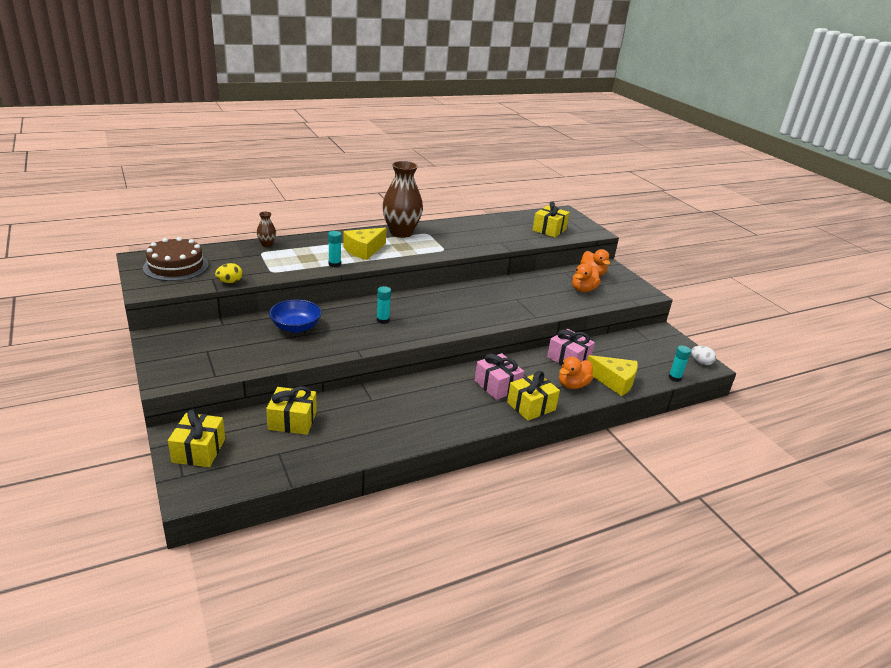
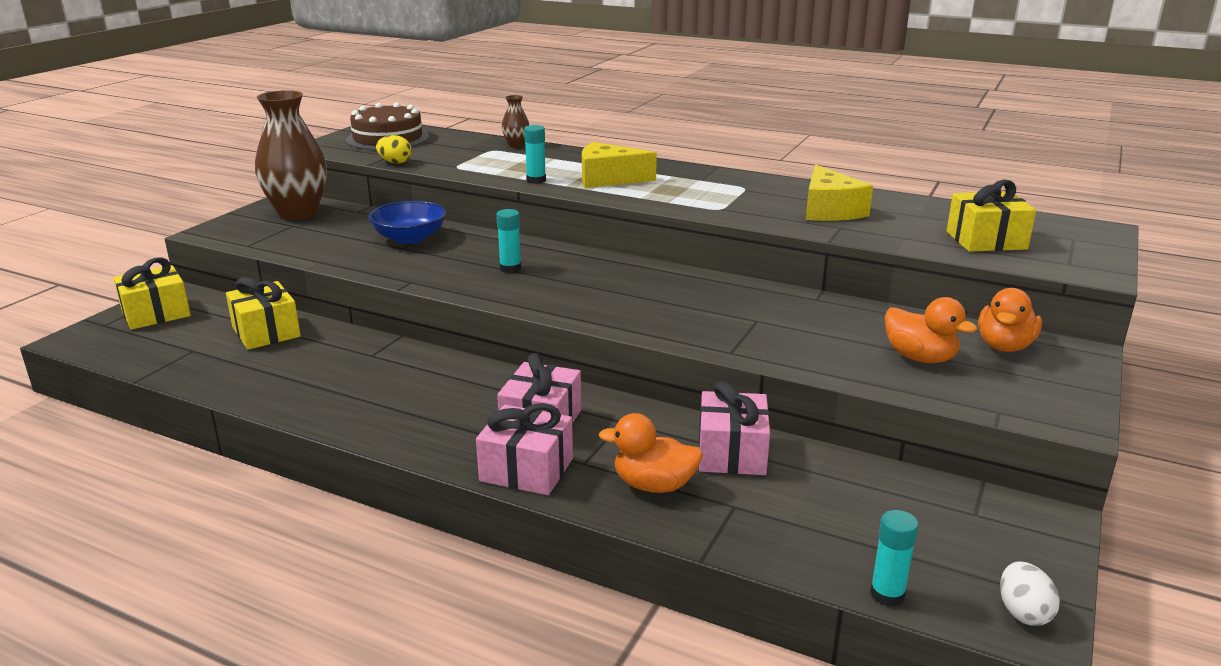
camera: 55 degrees right, 5 degrees down
brown vase [382,161,423,238] -> brown vase moved to [255,90,327,220]
yellow gift [507,371,560,421] -> pink gift [476,403,573,495]
orange duck [572,264,601,292] -> orange duck turned 135 degrees counterclockwise [885,297,977,363]
yellow cheese [587,355,638,396] -> yellow cheese moved to [806,165,873,221]

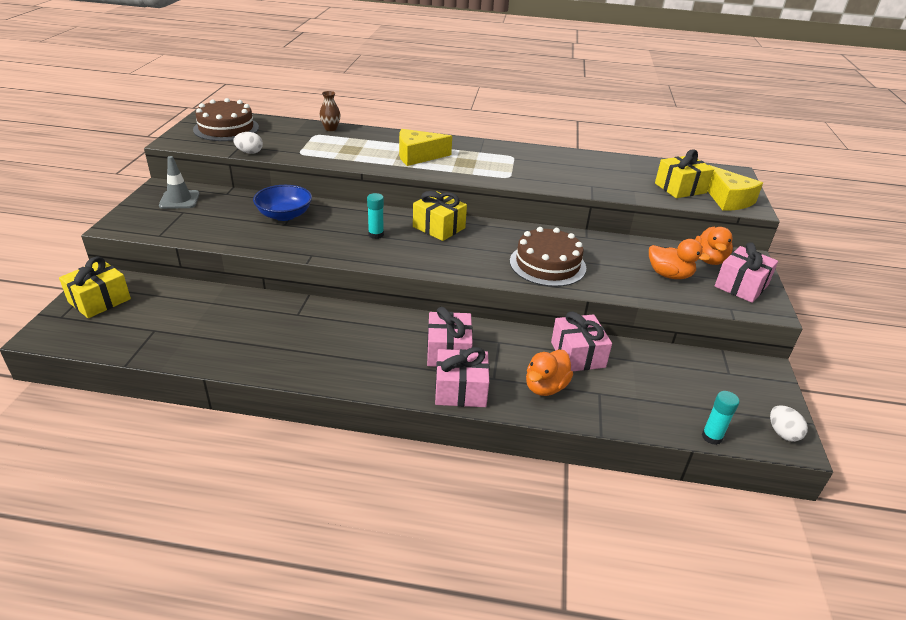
camera: 20 degrees left, 10 degrees up
yellow gift [226,277,301,350] -> yellow gift moved to [413,191,467,241]
brown vase [255,90,327,220] -> grey traffic cone [159,156,199,209]
yellow egg [376,135,412,164] -> white egg [233,132,263,154]
turquoise glue stick [524,125,546,184] -> none
orange duck [599,413,703,493] -> orange duck turned 45 degrees counterclockwise [526,350,573,396]
yellow cheese [806,165,873,221] -> yellow cheese moved to [708,165,763,211]
none -> brown cake [510,227,586,287]
none -> pink gift [715,242,778,303]

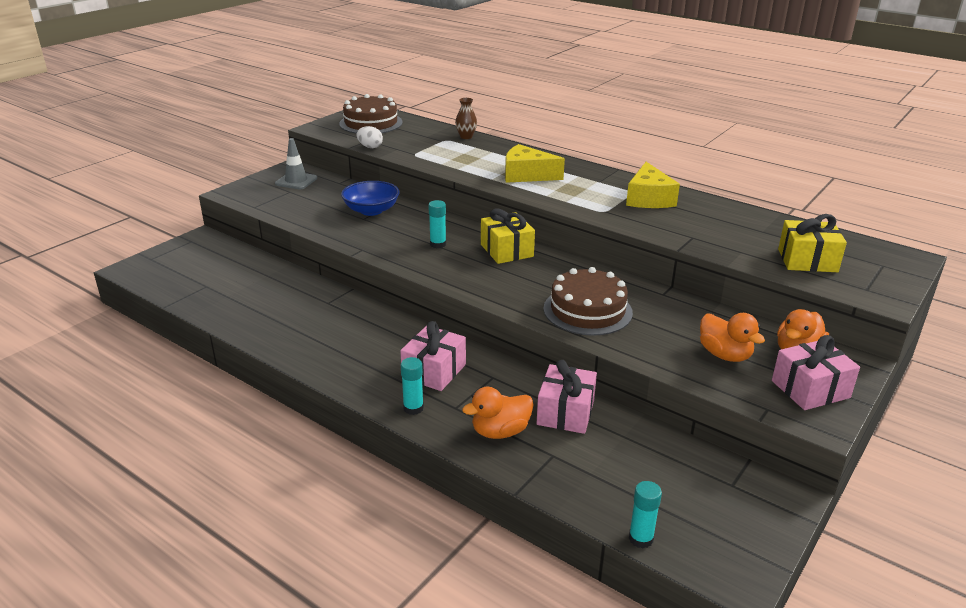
camera: 30 degrees right, 5 degrees down
yellow gift [59,256,131,318] -> none
pink gift [435,347,489,407] -> turquoise glue stick [401,357,424,415]
yellow cheese [708,165,763,211] -> yellow cheese moved to [626,162,680,208]
white egg [770,405,808,442] -> none

